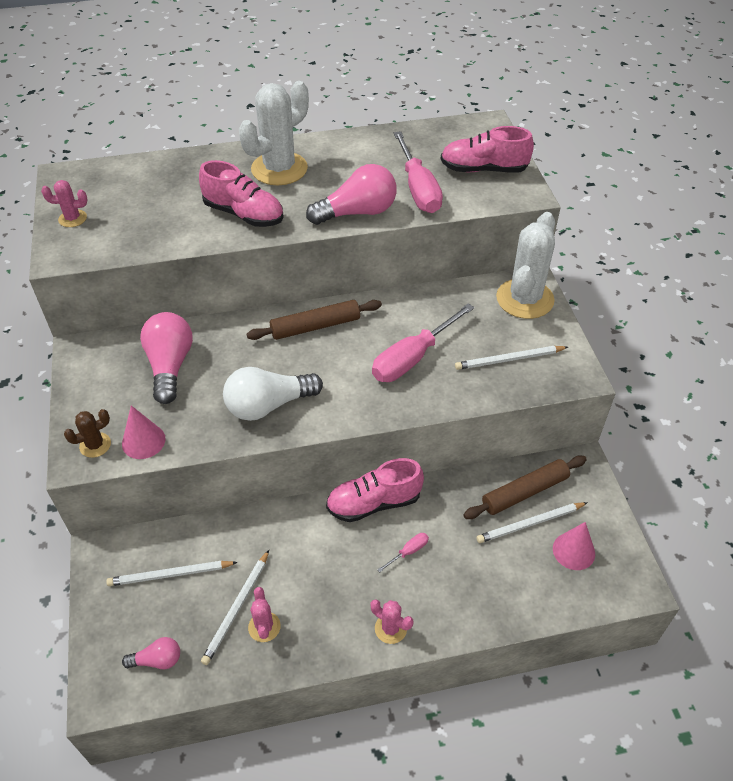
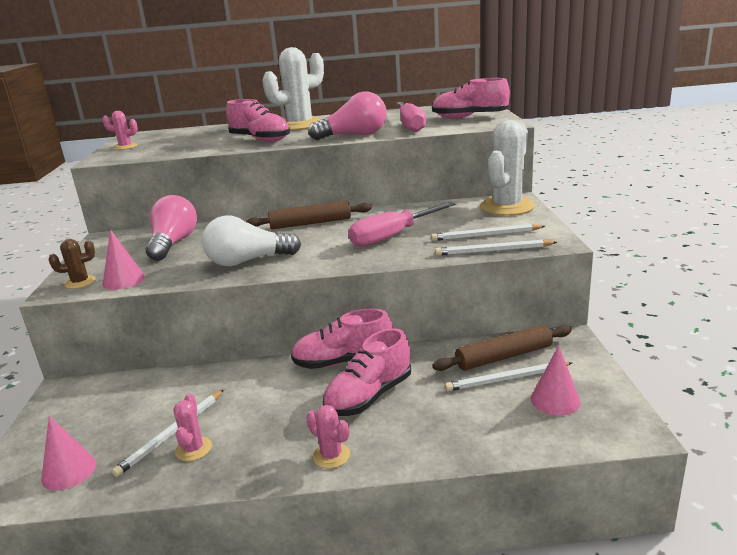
camera: 10 degrees right, 25 degrees down
white pencil [106,561,238,586] -> white pencil moved to [435,240,557,256]
pink light bulb [122,637,180,669] -> pink cone [41,416,97,490]
pink screwdriver [377,533,429,572] -> pink shoe [323,328,411,416]

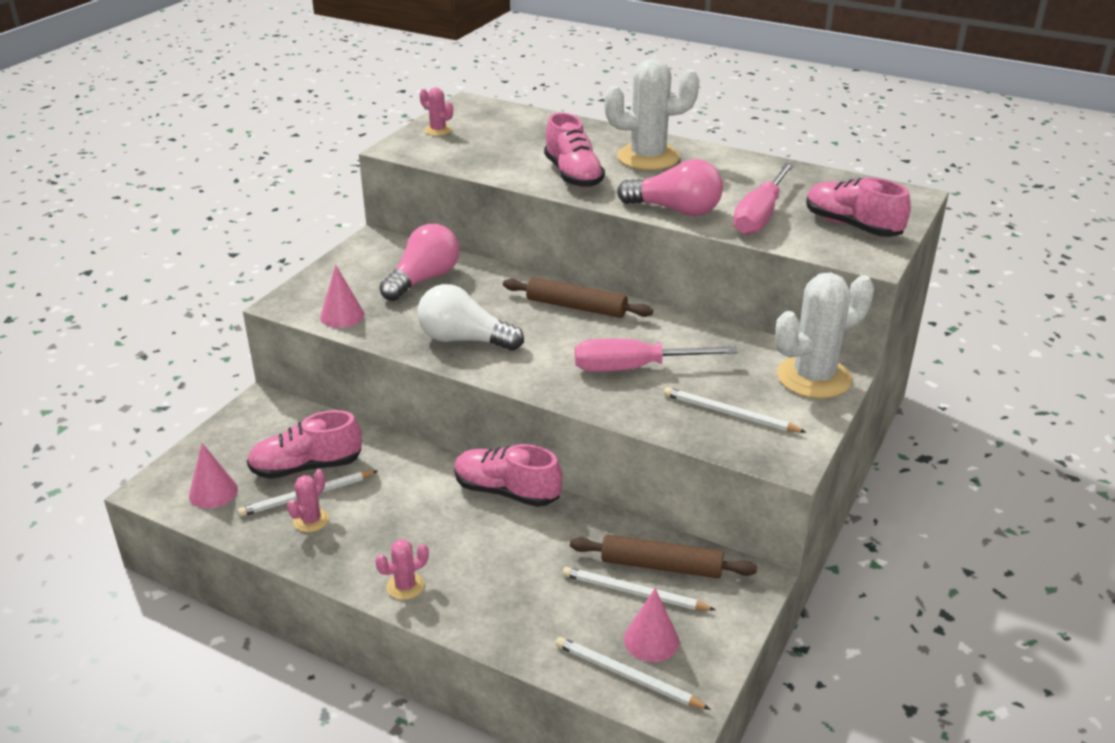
camera: 30 degrees right, 10 degrees up
brown cactus [49,239,96,289] -> none
pink cactus [306,405,350,469] -> pink cactus turned 75 degrees clockwise [375,539,429,600]
pink shoe [323,328,411,416] -> pink shoe moved to [247,410,362,479]
white pencil [435,240,557,256] -> white pencil moved to [556,637,711,710]

